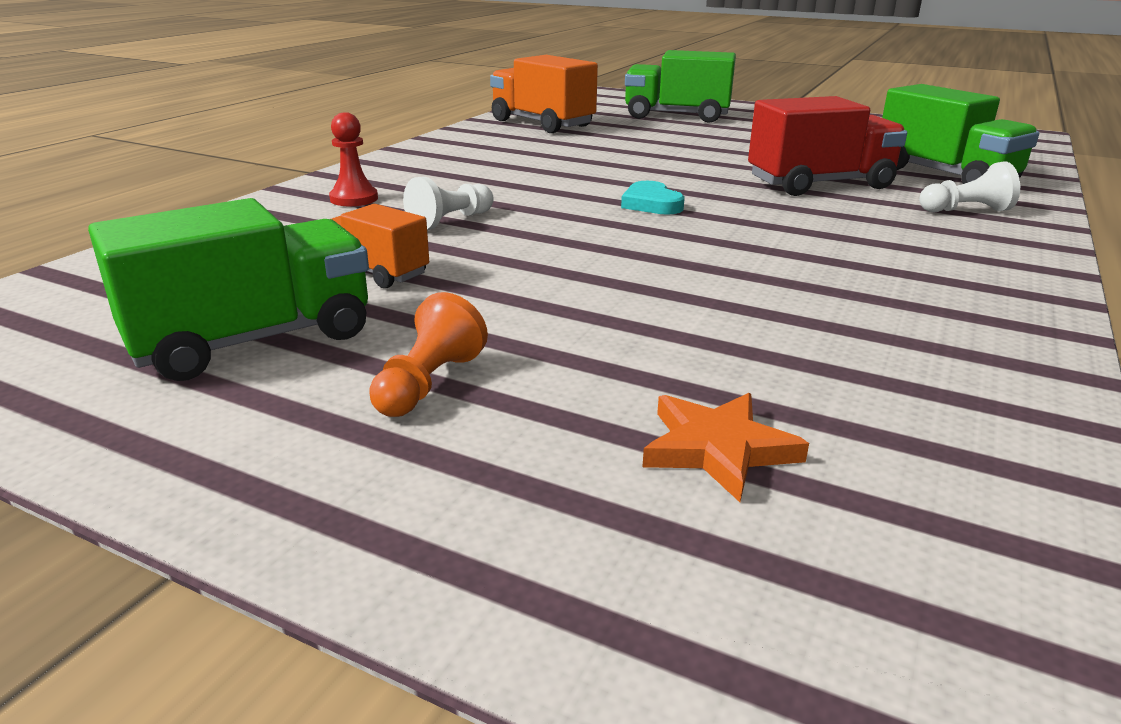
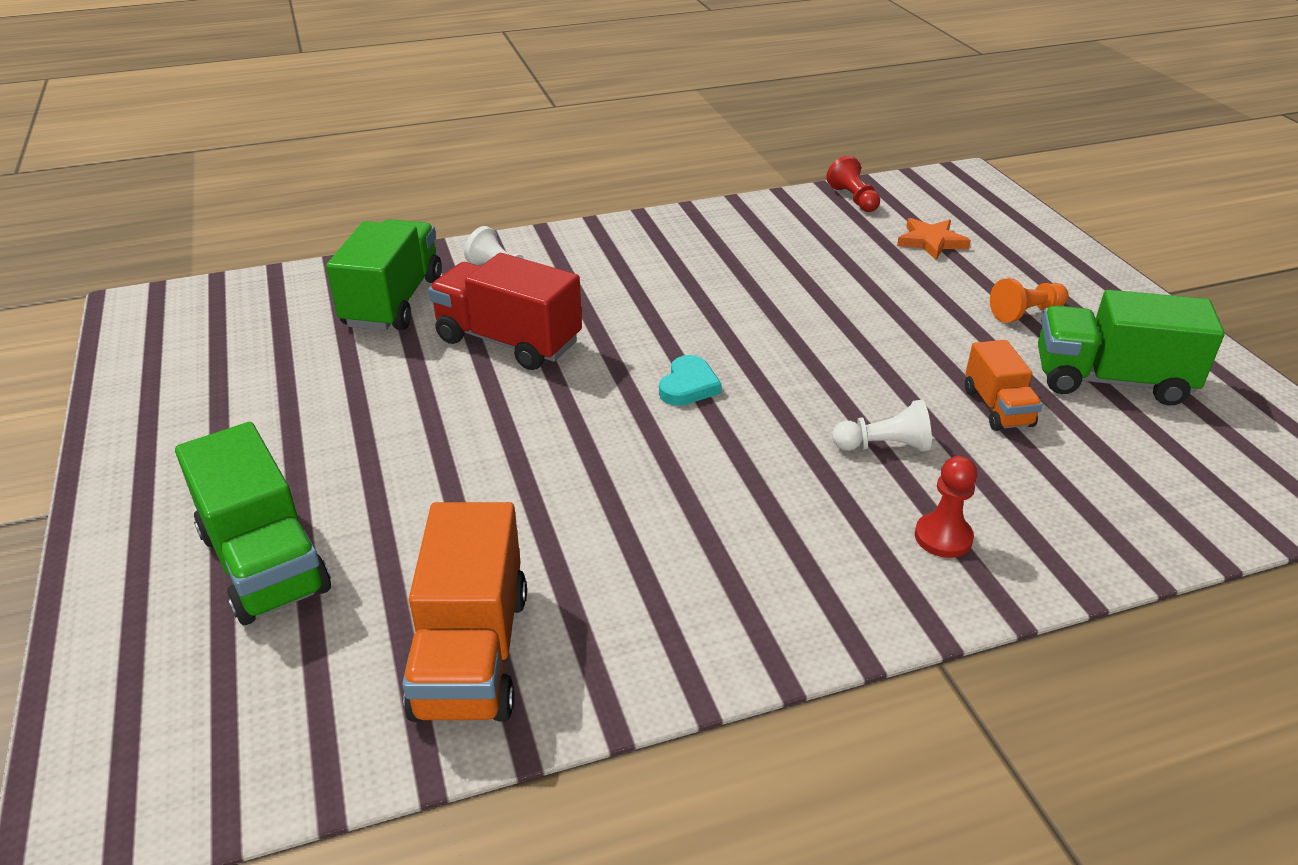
camera: 135 degrees left, 10 degrees up
none -> red pawn [826,155,880,212]

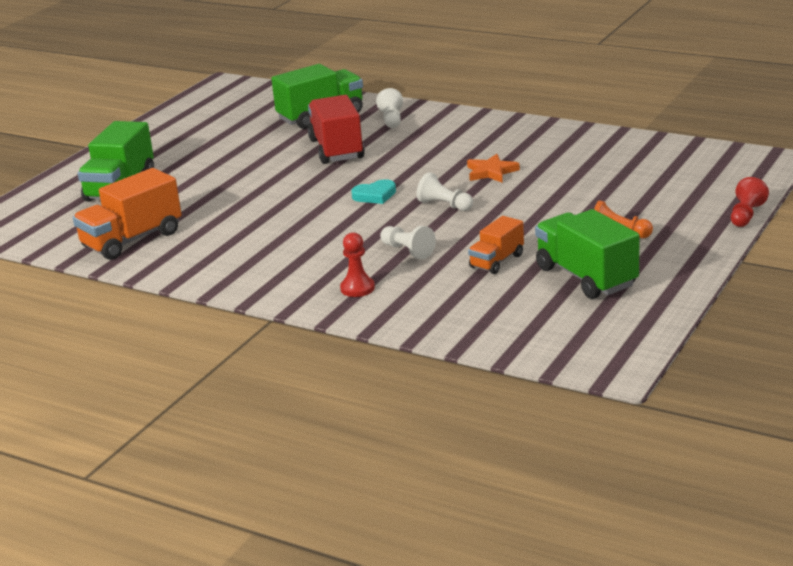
camera: 50 degrees right, 10 degrees down
red pawn [826,155,880,212] -> red pawn moved to [731,177,769,227]
orange star [897,218,971,260] -> orange star moved to [467,154,520,183]
none -> white pawn [416,172,473,211]

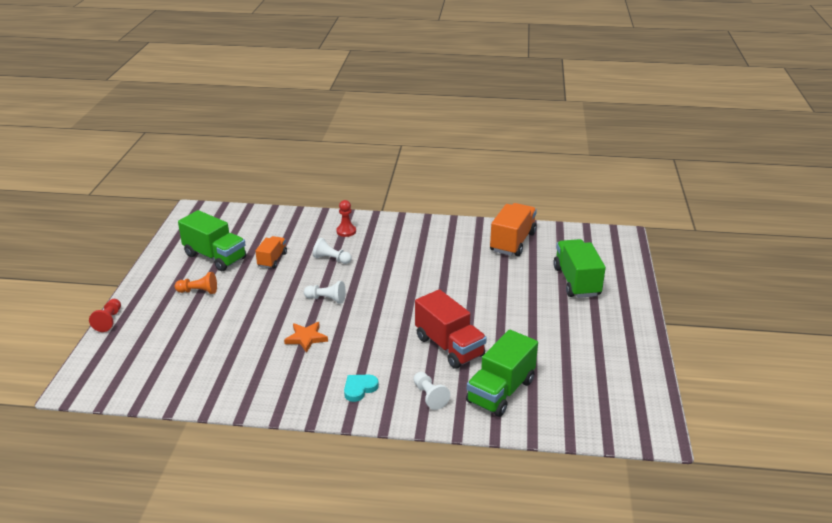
camera: 155 degrees right, 5 degrees up
turquoise heart [351,179,396,204] -> turquoise heart moved to [344,375,379,402]

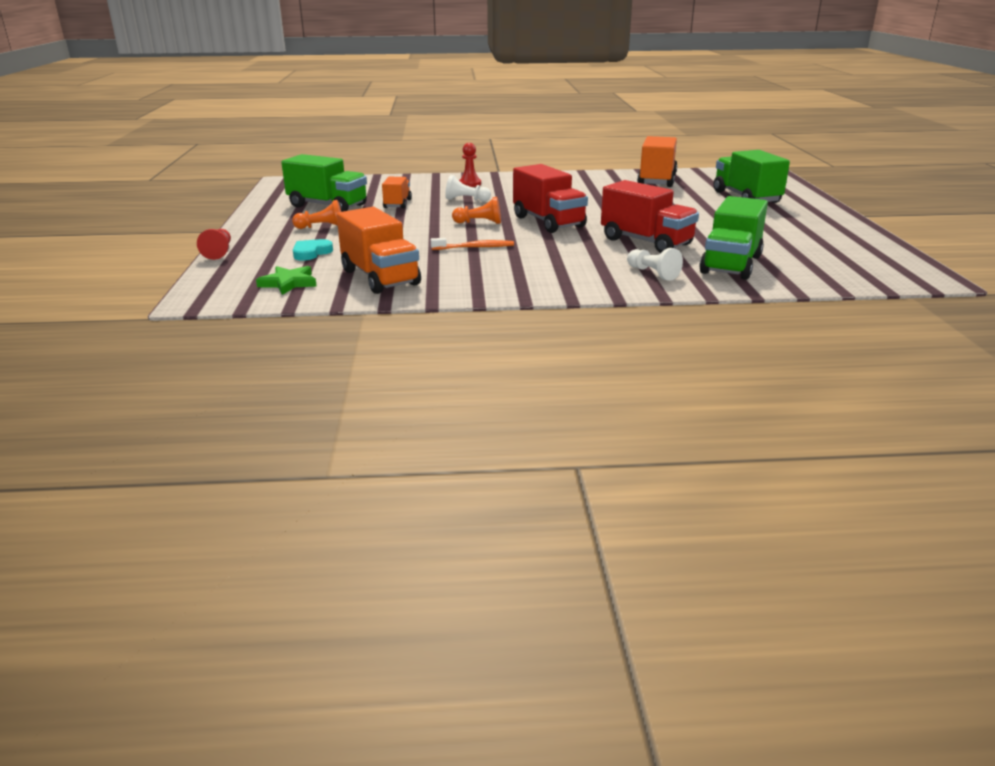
camera: 10 degrees left, 5 degrees down
orange star [284,322,328,353] -> orange toothbrush [431,238,514,250]
white pawn [304,281,346,303] -> orange pawn [452,197,501,224]
turquoise heart [344,375,379,402] -> turquoise heart moved to [293,239,333,261]
none -> green star [256,266,317,295]
none -> orange truck [337,207,421,294]
none -> red truck [513,164,588,233]

